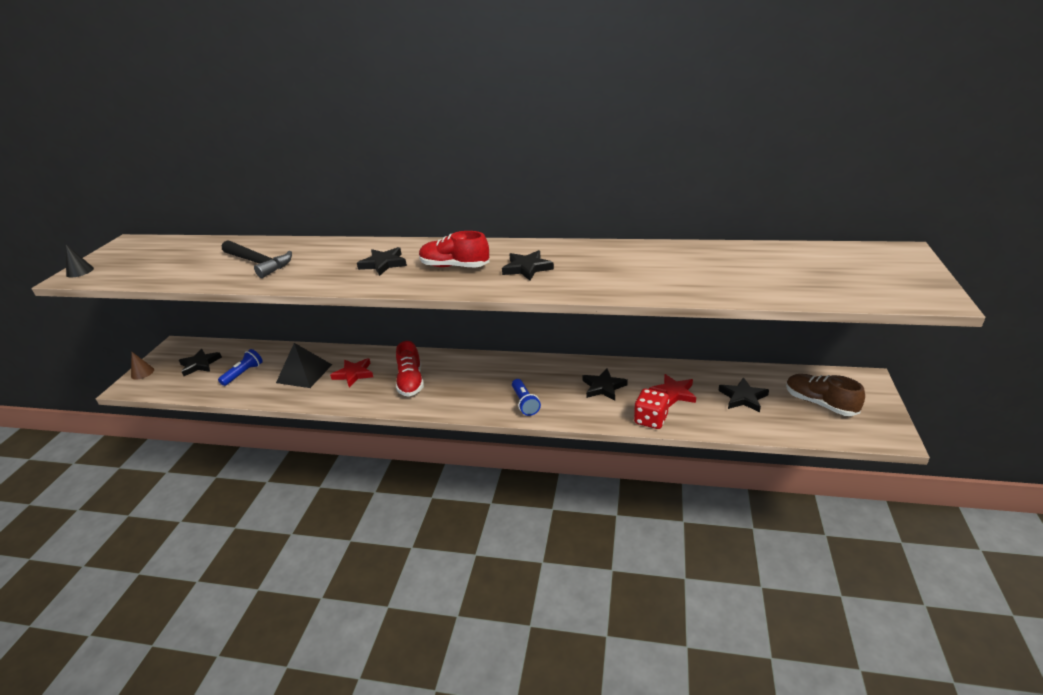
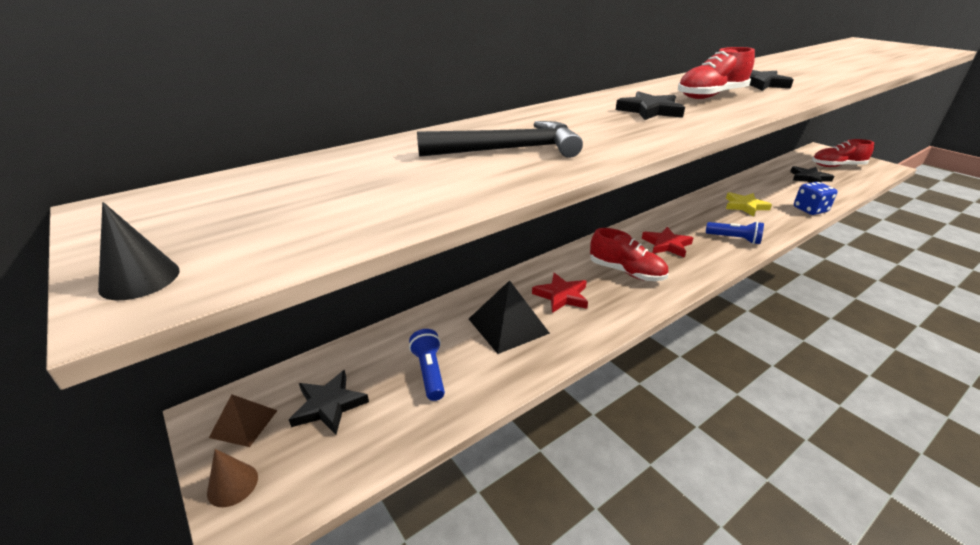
camera: 50 degrees left, 0 degrees up
black star [582,369,628,401] -> yellow star [726,192,772,217]
red dice [634,389,669,429] -> blue dice [794,182,837,215]
red star [649,374,696,408] -> red star moved to [642,227,693,258]
brown shoe [786,374,865,416] -> red shoe [812,139,874,167]
none -> brown pyramid [209,394,278,447]

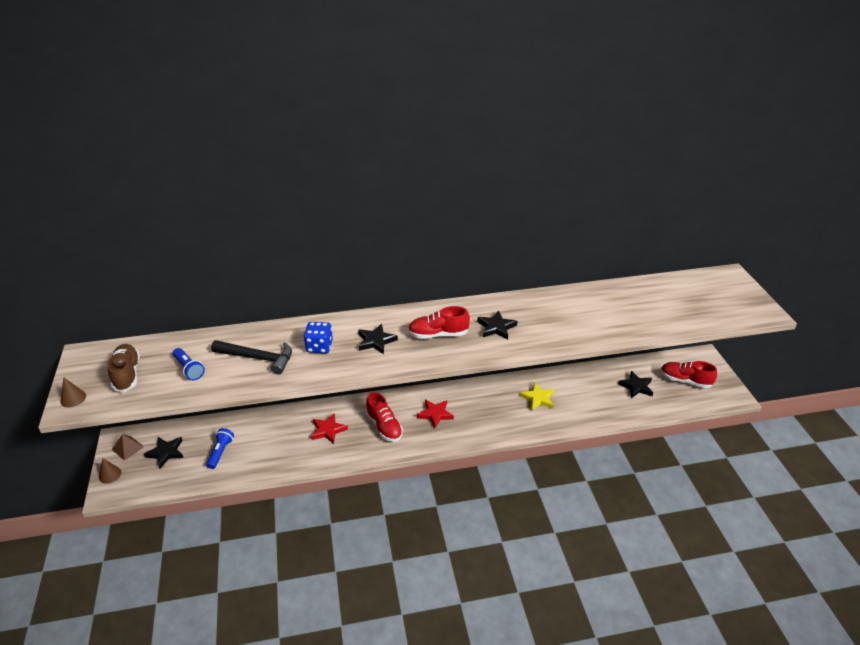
camera: 25 degrees right, 5 degrees up
black cone [98,202,179,300] -> brown cone [60,378,86,407]
black pyramid [469,280,550,354] -> none
blue flashlight [706,221,764,244] -> blue flashlight moved to [173,348,205,380]
blue dice [794,182,837,215] -> blue dice moved to [304,322,333,353]
none -> brown shoe [107,344,140,392]

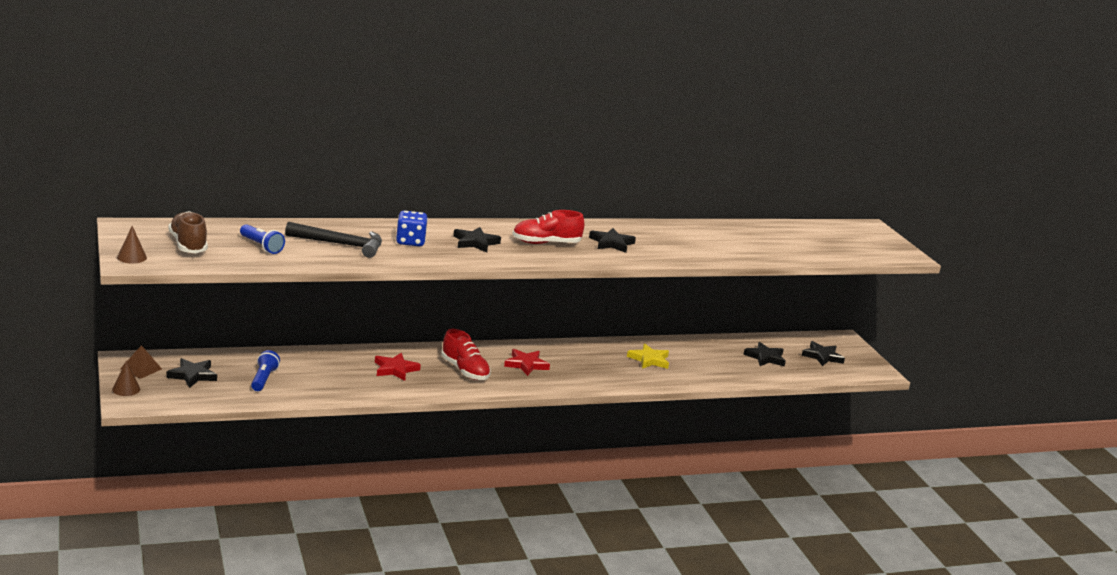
camera: 10 degrees left, 15 degrees down
red shoe [660,361,717,388] -> black star [802,341,845,366]

